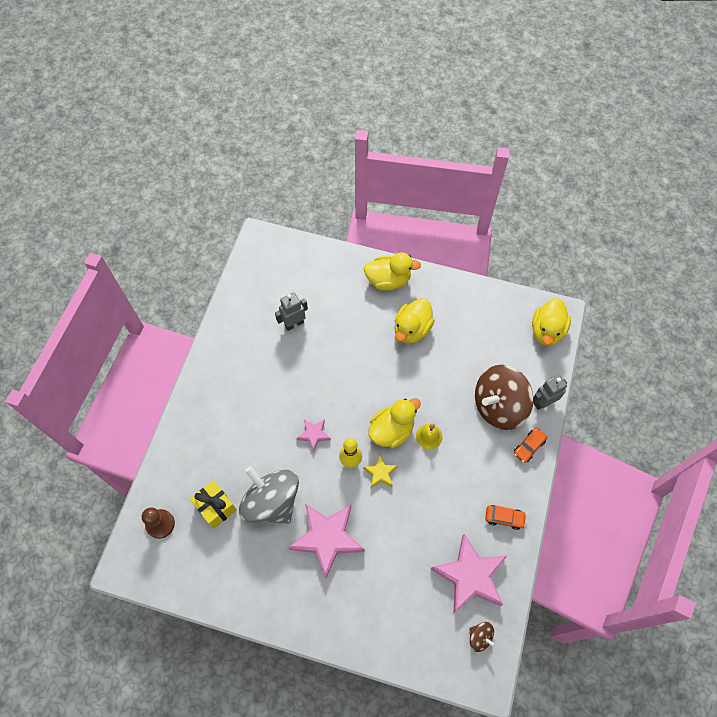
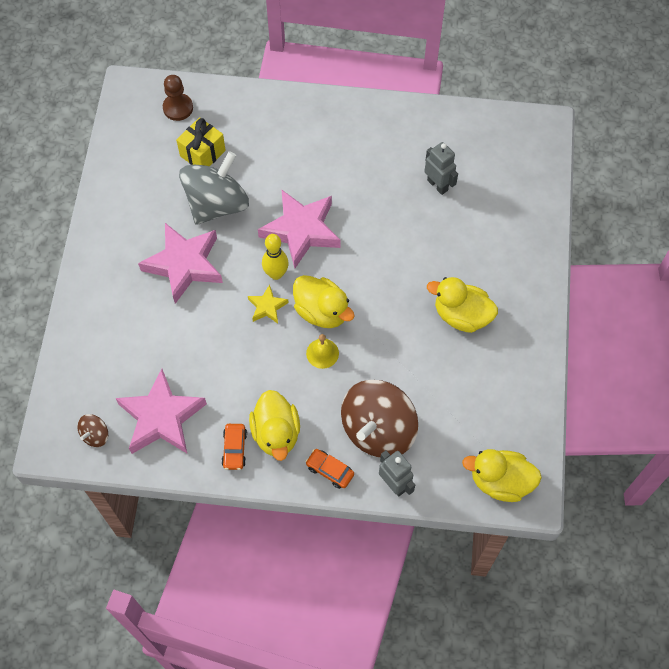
camera: 80 degrees right, 0 degrees up
pink star [297,419,331,452] -> pink star [258,189,341,268], size x2.08
yellow duck [364,252,421,291] -> yellow duck moved to [249,390,300,461]
brown spinning top [475,365,534,430] -> brown spinning top turned 105 degrees counterclockwise [341,380,418,458]

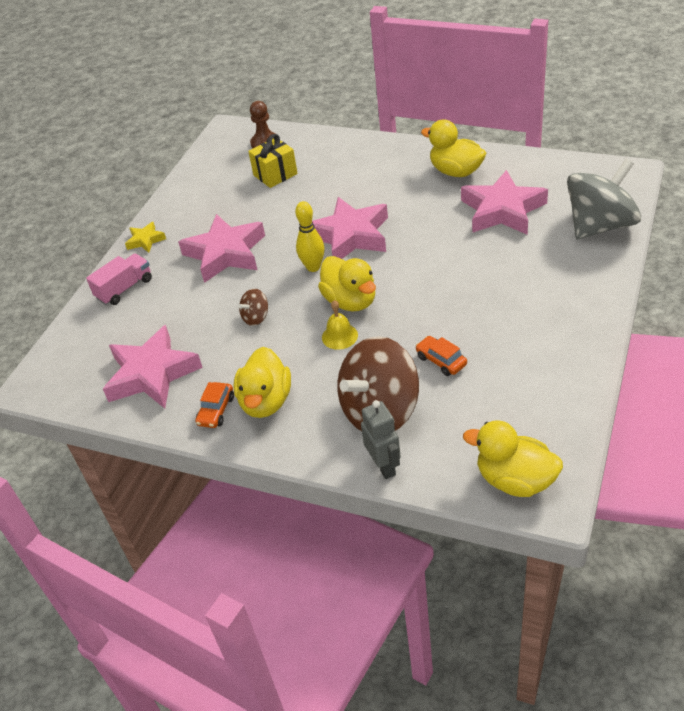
camera: 20 degrees right, 20 degrees down
brown spinning top [77,414,108,447] -> brown spinning top moved to [238,289,268,326]
grey spinning top [179,151,249,225] -> grey spinning top moved to [567,159,641,239]
yellow star [248,284,289,324] -> yellow star moved to [125,222,166,253]
orange car [305,449,354,489] -> orange car moved to [415,336,467,376]
grey robot [424,142,458,195] -> pink star [461,170,548,235]
yellow duck [427,277,498,333] -> yellow duck moved to [421,120,486,177]
none -> pink truck [86,254,152,305]

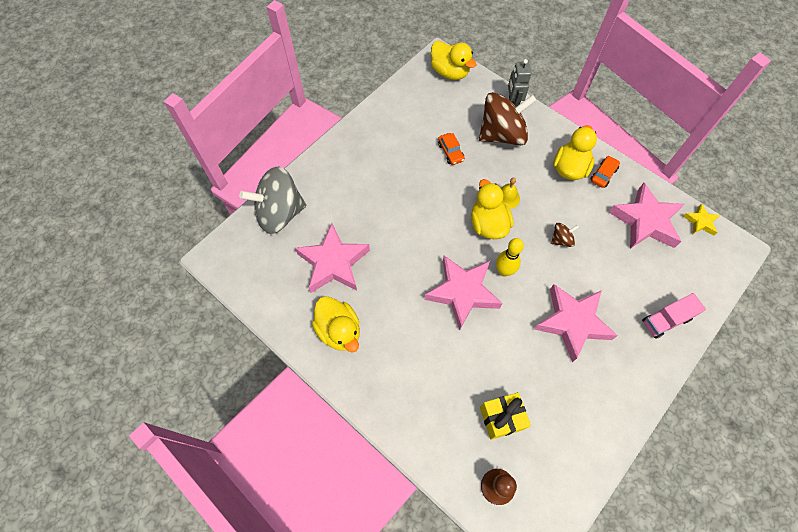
camera: 165 degrees left, 20 degrees up
yellow star [125,222,166,253] -> yellow star moved to [683,203,720,236]

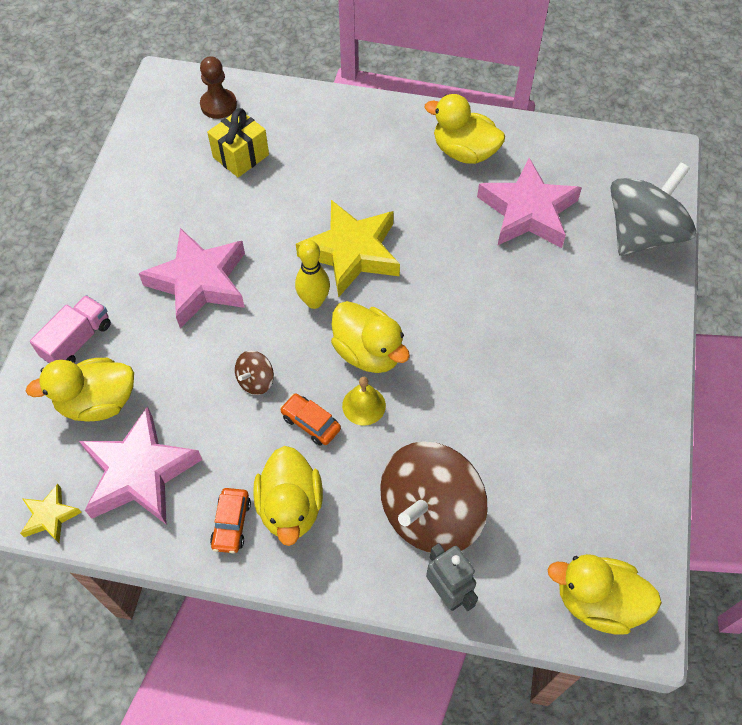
camera: 150 degrees right, 5 degrees down
pink star [424,256,503,330] -> yellow star [296,200,400,297]
orange car [438,133,465,165] -> orange car moved to [280,394,341,446]
none -> yellow duck [26,358,134,421]

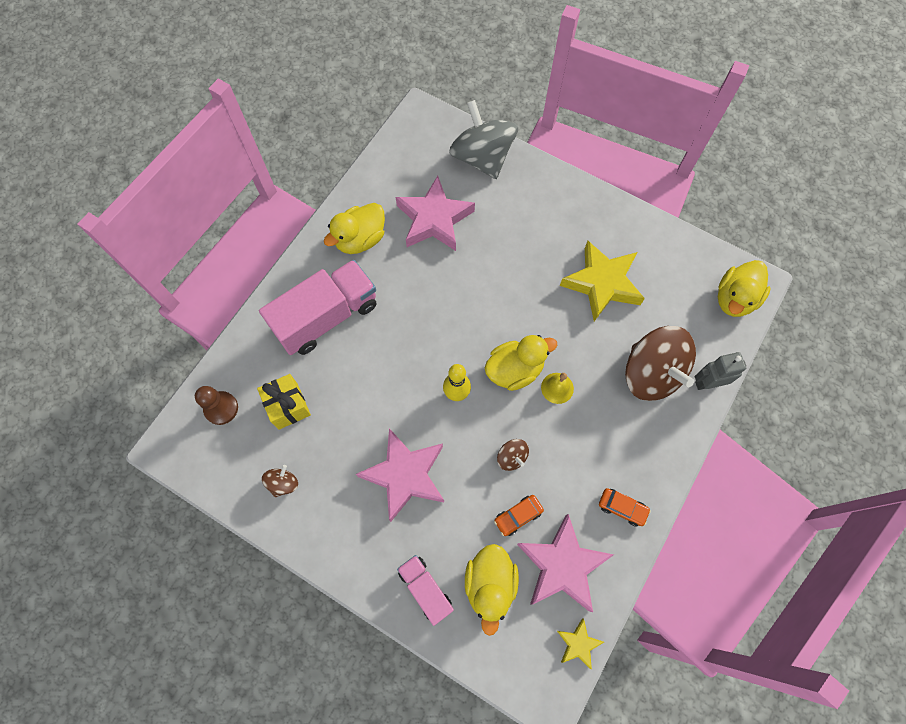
camera: 70 degrees left, 10 degrees up
yellow duck [253,446,323,546] -> none
orange car [280,394,341,446] -> orange car moved to [494,495,544,536]
yellow star [296,200,400,297] -> yellow star moved to [560,241,645,321]
none -> pink truck [259,260,377,355]
none -> brown spinning top [262,465,298,497]

